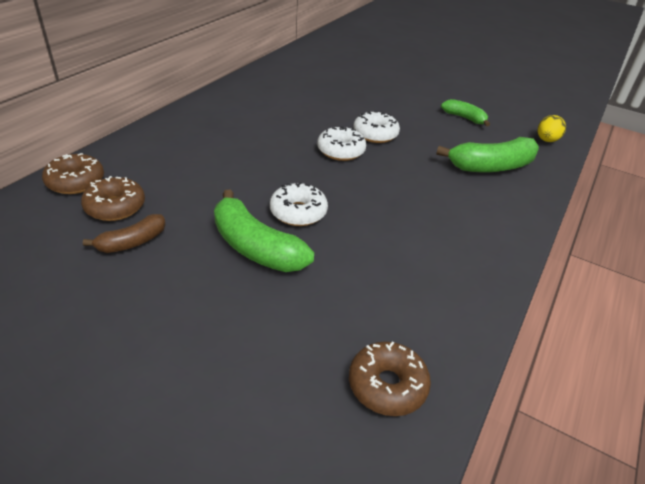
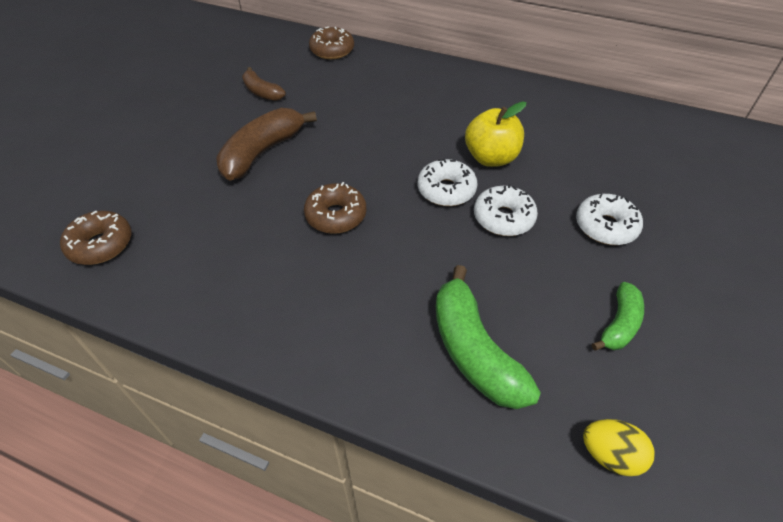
camera: 85 degrees right, 10 degrees up
brown donut [81,176,145,221] -> brown donut moved to [304,182,366,234]
green banana [214,190,314,272] -> brown banana [216,108,317,181]
white donut [270,182,328,226] -> white donut moved to [576,194,643,245]
none -> yellow apple [465,101,526,167]

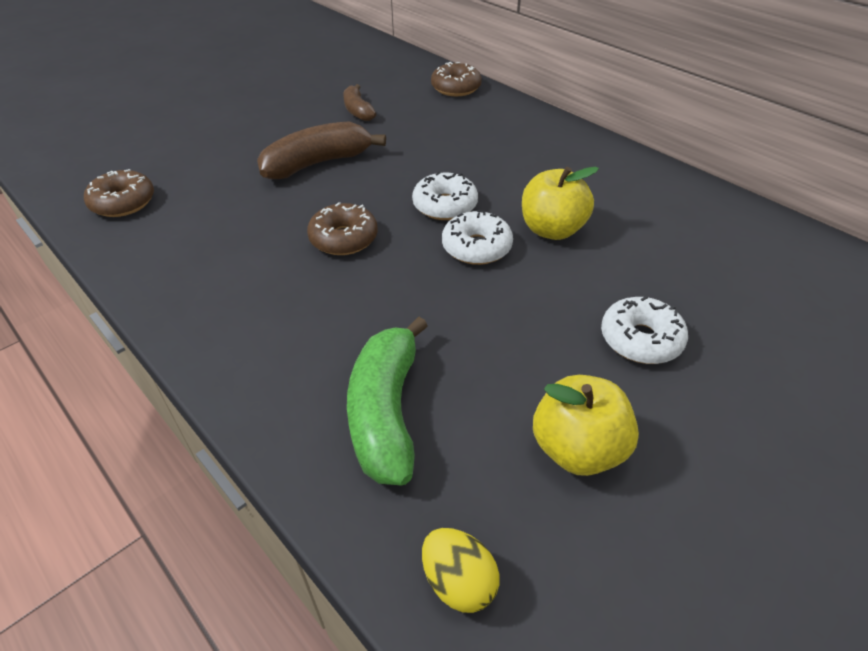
camera: 25 degrees right, 5 degrees down
white donut [474,184,538,236] -> white donut moved to [412,172,478,220]
green banana [592,282,644,351] -> yellow apple [533,375,639,476]

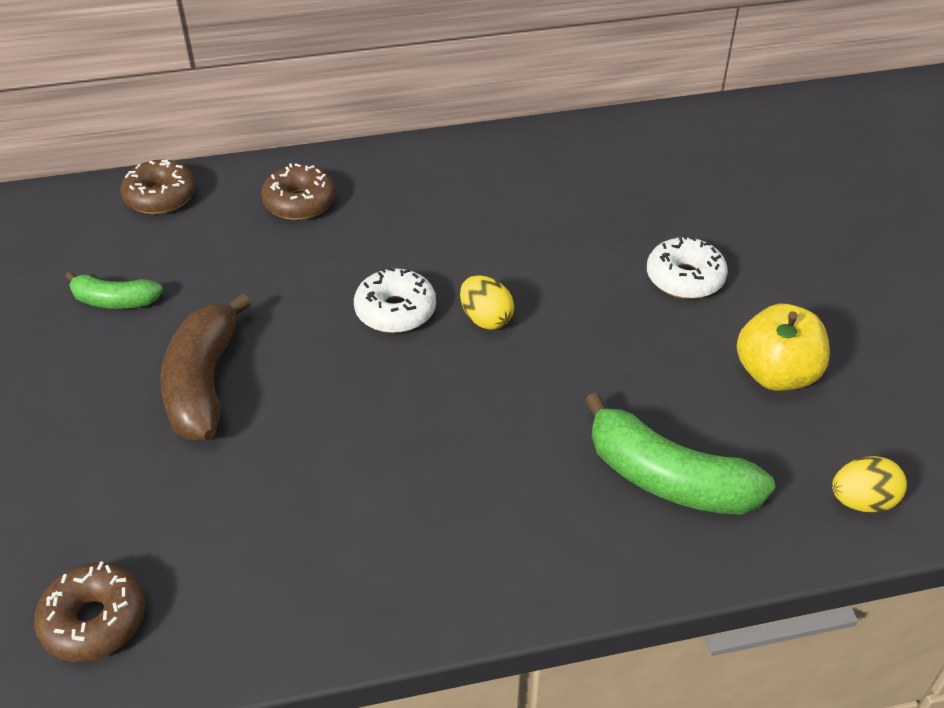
camera: 60 degrees left, 0 degrees up
brown donut [307,202,378,255] -> brown donut moved to [261,163,336,220]
brown banana [343,84,376,121] -> green banana [65,272,163,309]
white donut [442,210,513,265] -> yellow egg [460,275,514,330]
yellow apple [522,166,599,240] -> none

